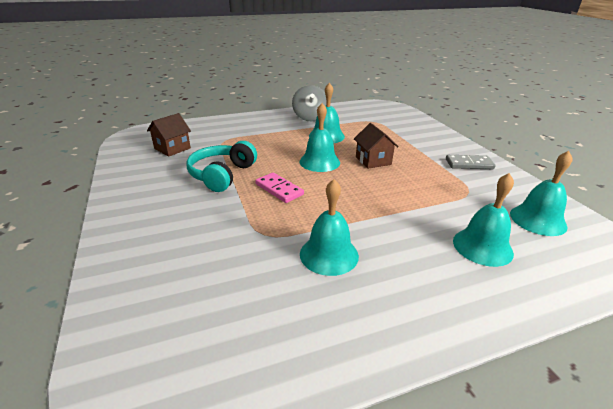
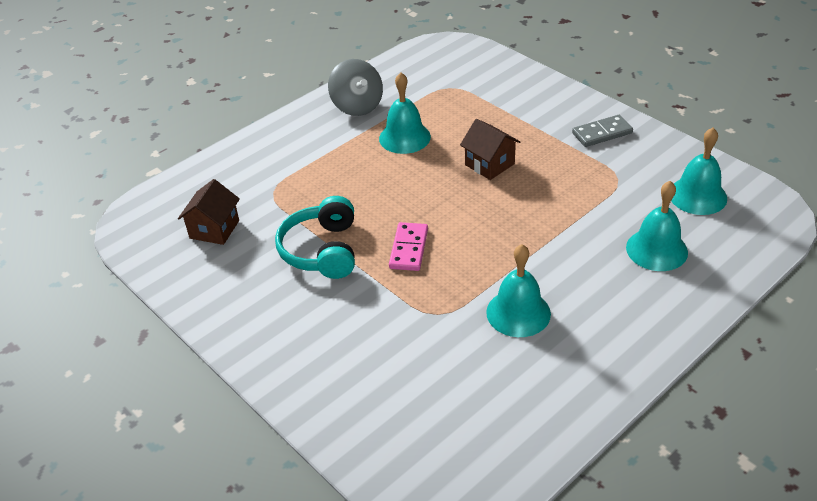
camera: 20 degrees left, 10 degrees up
pink domino [255,172,304,203] -> pink domino turned 75 degrees clockwise [389,222,428,271]
turquoise bell [299,103,340,172] -> none

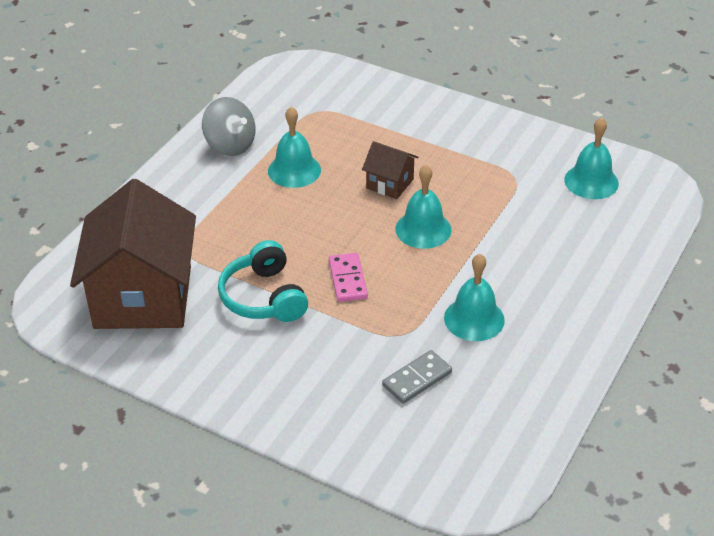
camera: 20 degrees left, 0 degrees up
brown house [178,179,240,245] -> brown house [70,179,196,329], size x2.25
grey domino [572,115,633,147] -> grey domino moved to [382,350,452,404]
turquoise bell [626,181,688,271] -> turquoise bell moved to [395,165,452,249]

